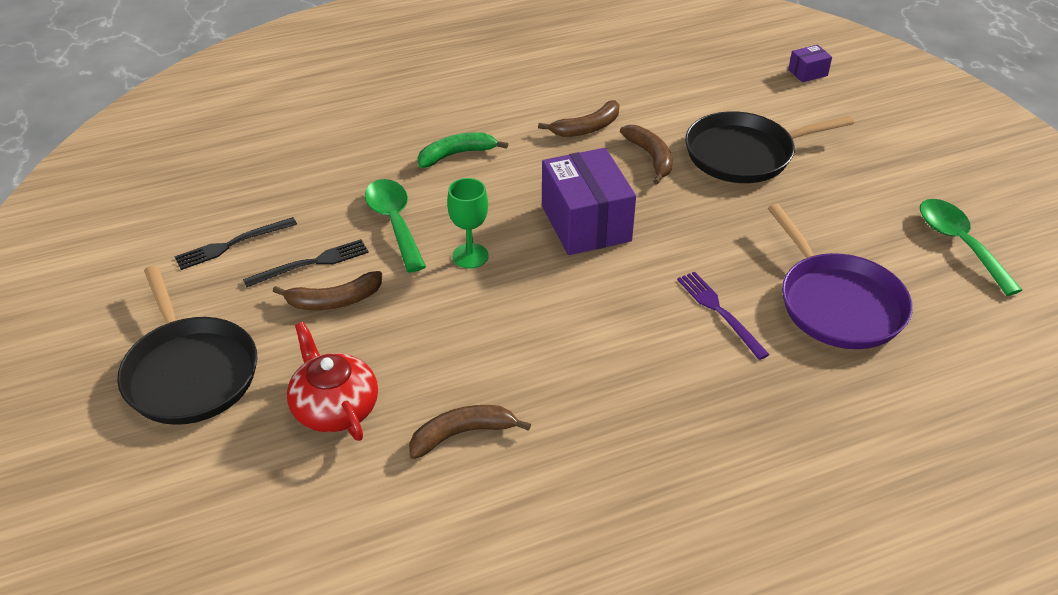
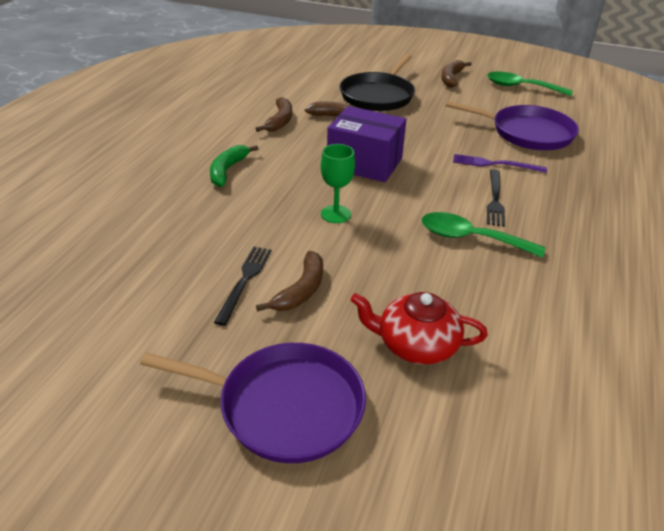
camera: 50 degrees left, 5 degrees down
black pan [117,265,257,425] -> purple pan [140,343,366,463]
black fork [174,217,297,270] -> black fork moved to [487,169,505,227]
green spoon [365,179,426,272] -> green spoon moved to [422,212,545,258]
brown banana [409,405,531,459] -> brown banana moved to [441,60,472,88]
purple box [788,45,832,82] -> none

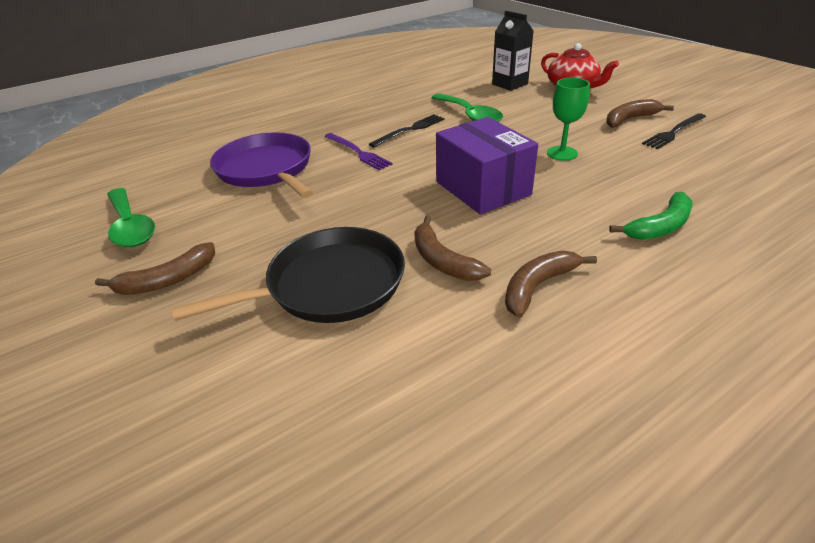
camera: 140 degrees left, 0 degrees up
purple pan [140,343,366,463] -> none
none -> black carton [492,11,533,91]

